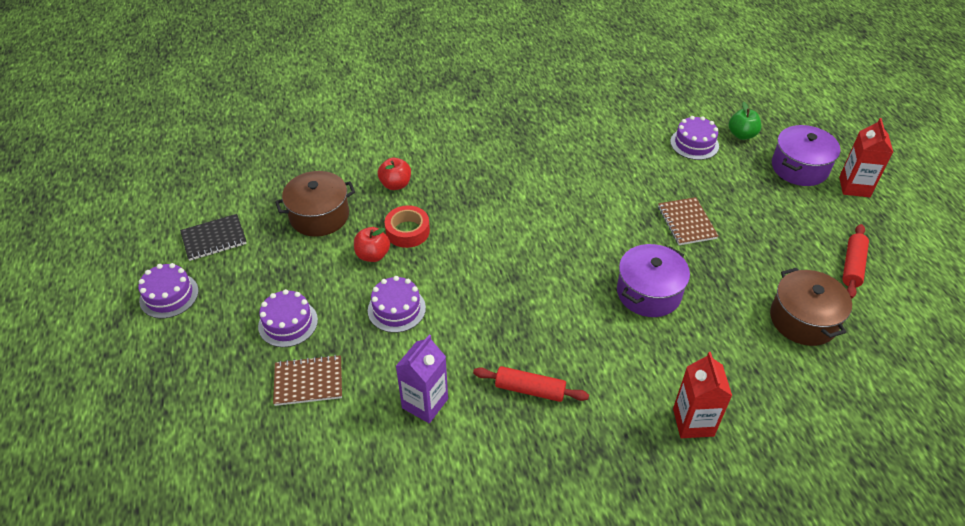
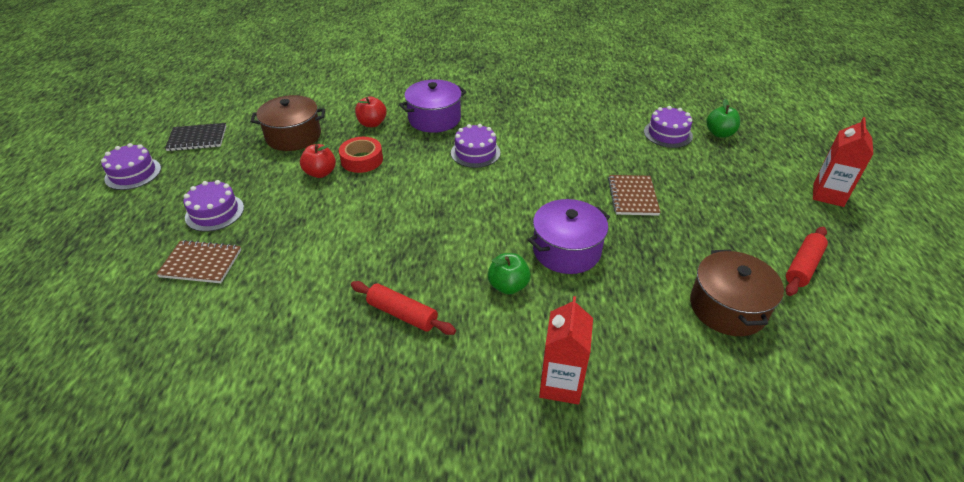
camera: 15 degrees right, 5 degrees down
purple cake [368,276,426,333] -> purple cake moved to [451,124,500,168]
purple carton [396,335,448,423] -> none
purple pot [772,125,840,186] -> purple pot moved to [399,79,466,133]
none -> green apple [488,253,531,294]

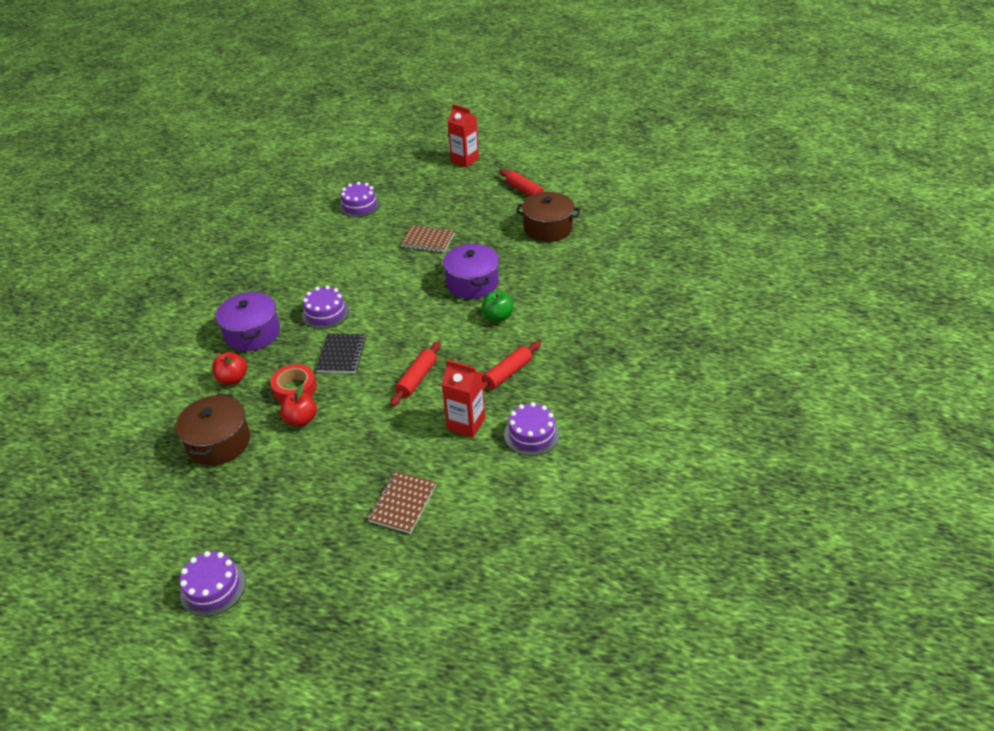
camera: 75 degrees left, 0 degrees up
black notebook [165,123,226,151] -> black notebook moved to [316,334,366,373]
purple cake [183,180,244,232] -> purple cake moved to [504,402,560,456]
red carton [539,296,593,404] -> red carton moved to [442,360,485,438]
green apple [706,99,740,138] -> none
none -> red rolling pin [390,341,441,407]

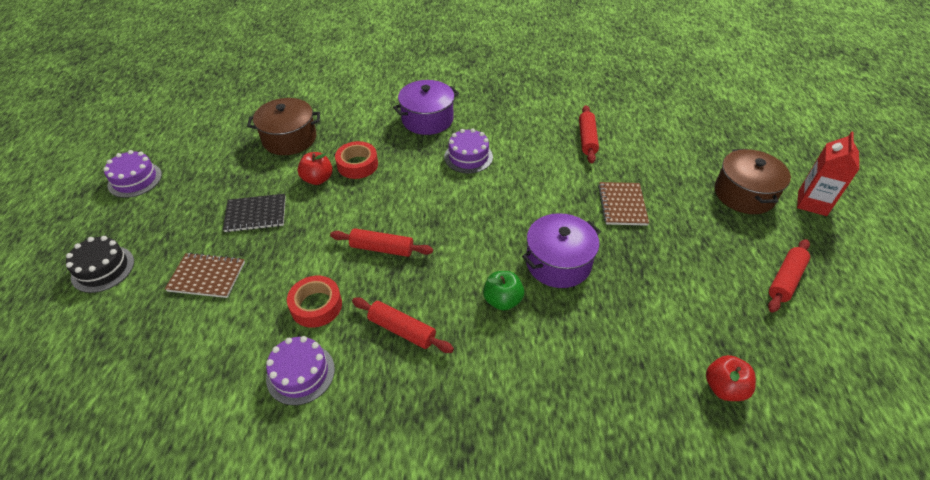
camera: 75 degrees right, 5 degrees up
red apple [212,352,247,385] -> red apple moved to [706,355,756,401]
black notebook [316,334,366,373] -> black notebook moved to [223,194,286,232]
purple cake [339,182,380,217] -> none
red carton [442,360,485,438] -> red tape [287,276,342,328]
brown pot [516,192,580,242] -> brown pot moved to [715,149,791,214]
none -> black cake [66,236,134,293]
none -> red rolling pin [579,105,599,164]

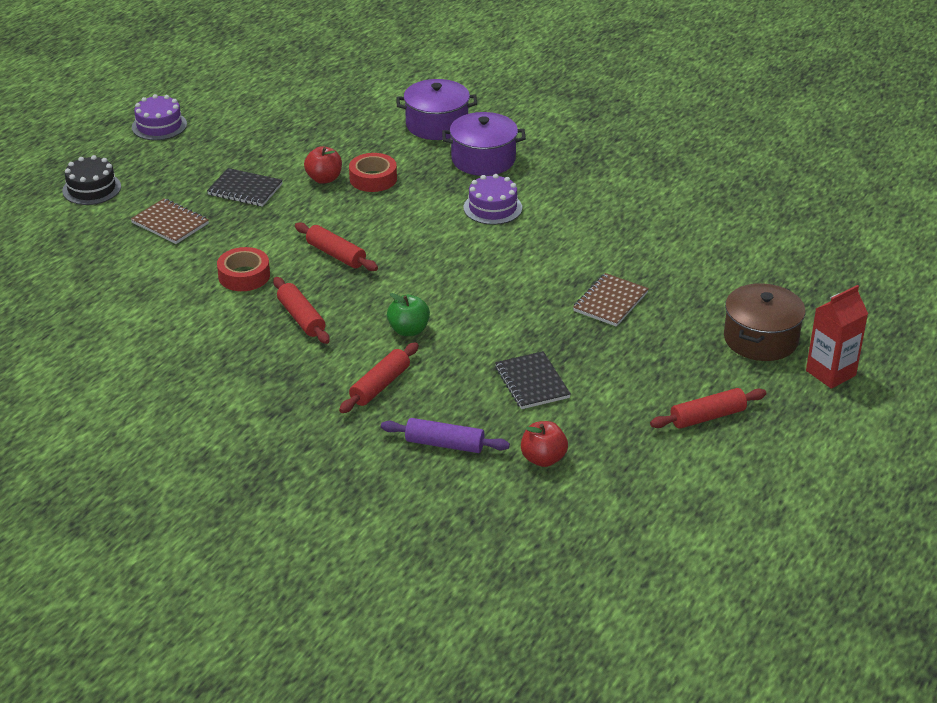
camera: 30 degrees right, 10 degrees down
brown pot [247,98,320,155] -> none
purple cake [266,336,335,405] -> none
purple pot [522,213,601,288] -> purple pot moved to [396,79,477,140]
red rolling pin [579,105,599,164] -> red rolling pin moved to [339,342,419,413]
none -> purple rolling pin [381,418,510,453]
none -> black notebook [495,351,571,409]

